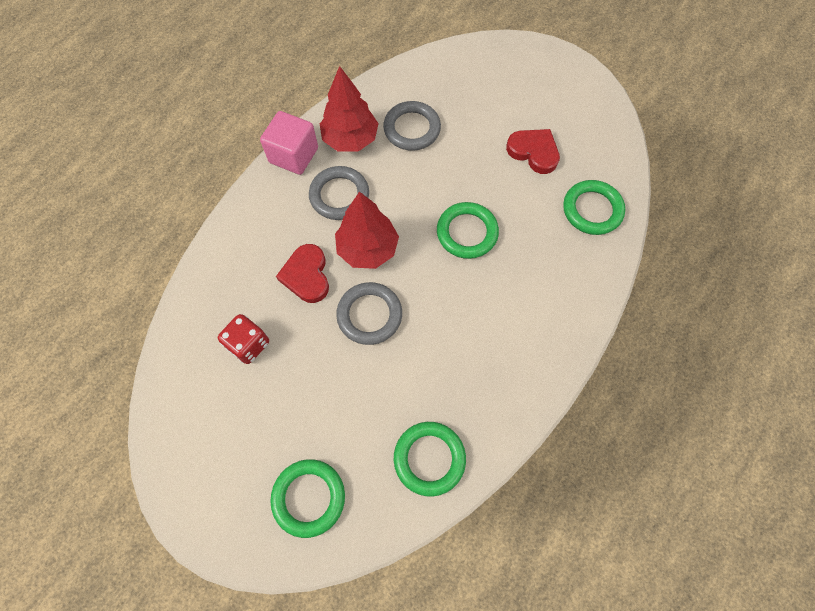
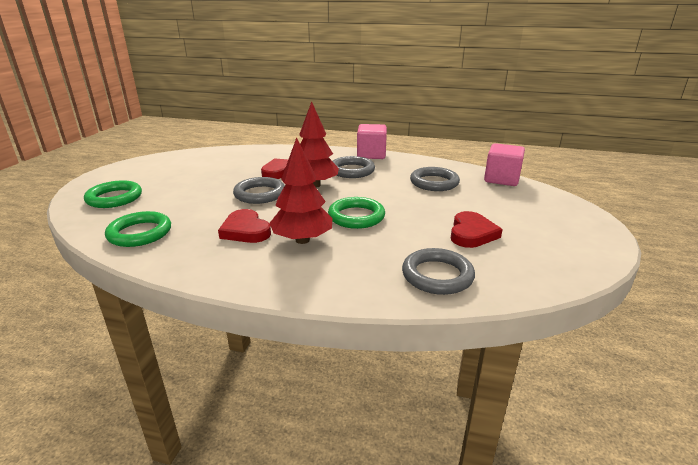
camera: 70 degrees right, 40 degrees down
red dice [218,314,269,364] -> none
red tree [320,66,379,152] -> red tree moved to [269,137,332,244]
green ring [563,180,625,235] -> grey ring [402,248,475,295]
none -> red heart [218,209,271,243]
none -> pink cube [484,143,525,186]

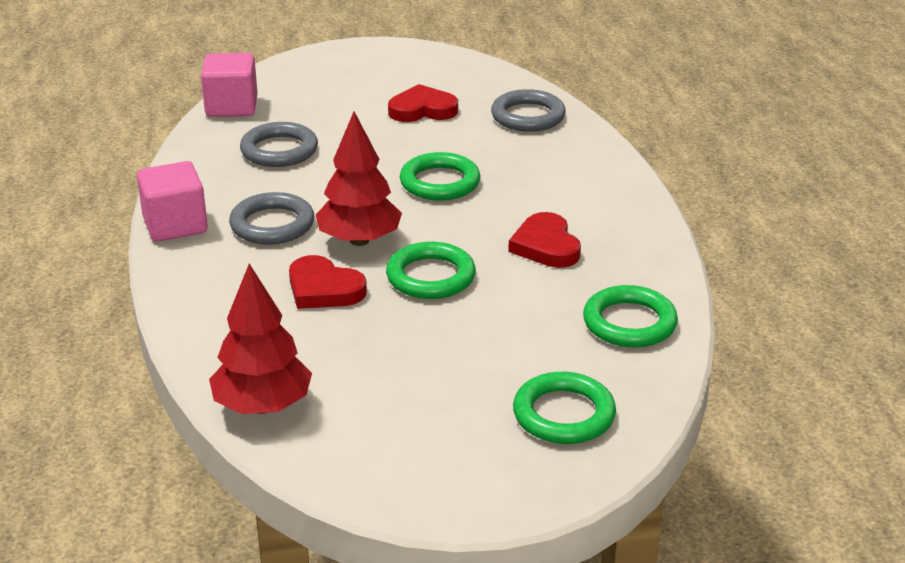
camera: 115 degrees left, 5 degrees up
red heart [218,209,271,243] -> red heart turned 135 degrees clockwise [508,212,581,268]
grey ring [233,177,285,204] -> green ring [386,242,476,299]
red tree [269,137,332,244] -> red tree moved to [209,264,312,414]

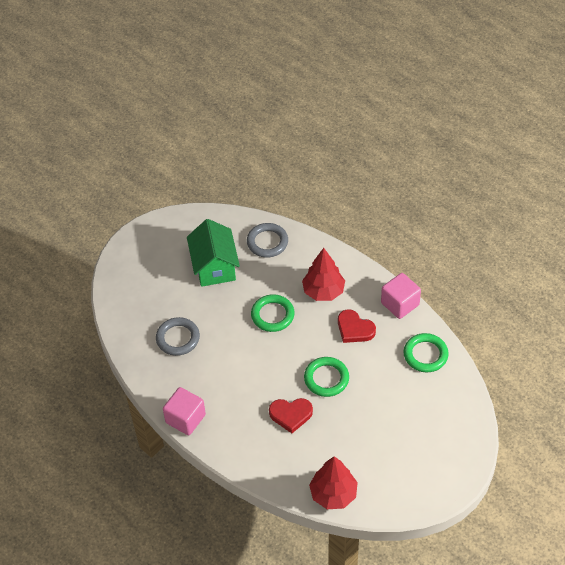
camera: 35 degrees left, 20 degrees up
pink cube [201,53,258,117] -> pink cube moved to [381,273,421,319]
grey ring [229,192,314,245] -> none
red tree [316,112,402,246] -> red tree moved to [302,248,345,301]
red heart [388,84,458,122] -> green house [187,219,240,287]
green ring [513,372,616,444] -> none

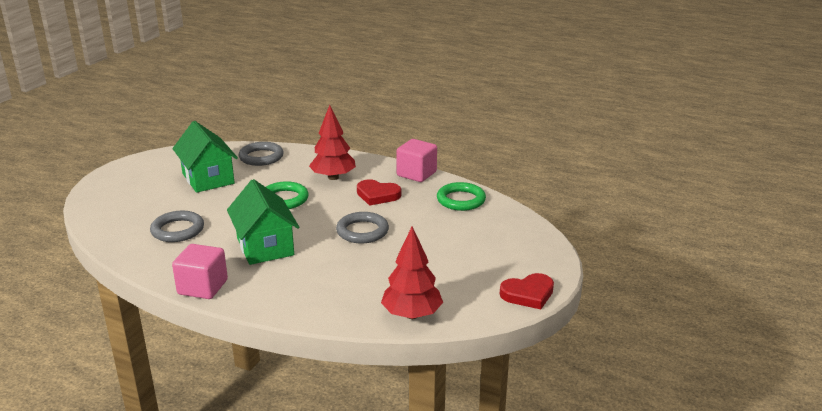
camera: 20 degrees left, 25 degrees down
red heart [269,398,313,433] -> red heart moved to [500,273,554,309]
green ring [304,357,349,397] -> grey ring [336,212,389,243]
none -> green house [227,179,299,265]

